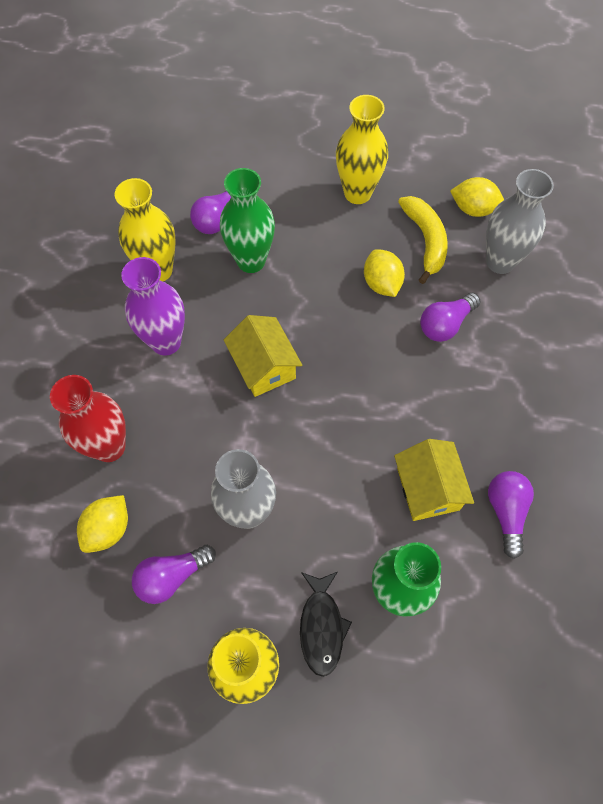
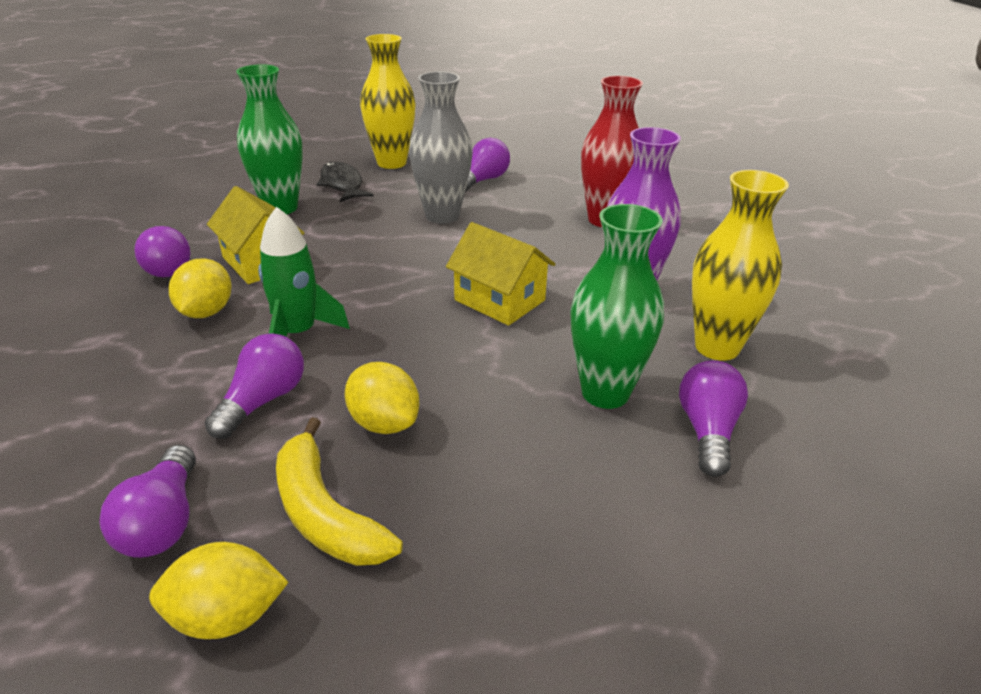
camera: 155 degrees right, 30 degrees down
yellow lemon [77,495,128,553] -> yellow lemon moved to [169,258,232,318]
yellow vase [336,95,388,204] -> none
grey vase [486,169,554,274] -> purple light bulb [99,445,196,558]
none -> green rocket [258,207,350,337]

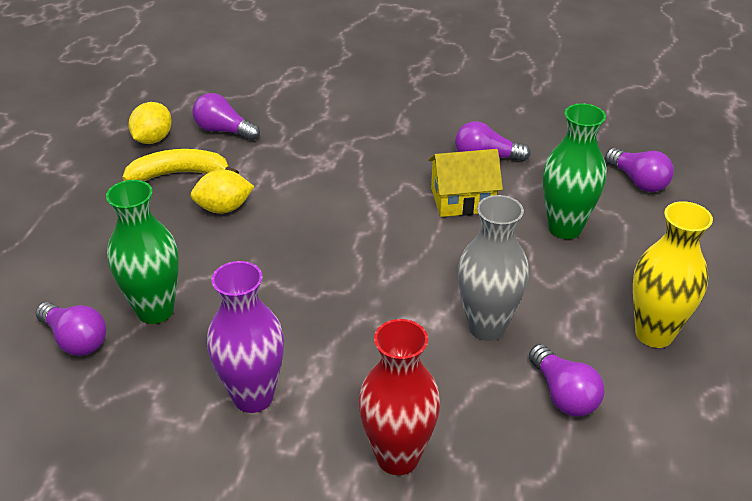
camera: 120 degrees right, 5 degrees up
yellow lemon [169,258,232,318] -> none
purple light bulb [205,333,304,439] -> purple light bulb moved to [605,148,674,192]
green rocket [258,207,350,337] -> none
black fish [317,162,373,202] -> none
yellow house [446,222,556,326] -> none
yellow vase [692,170,789,361] -> none

